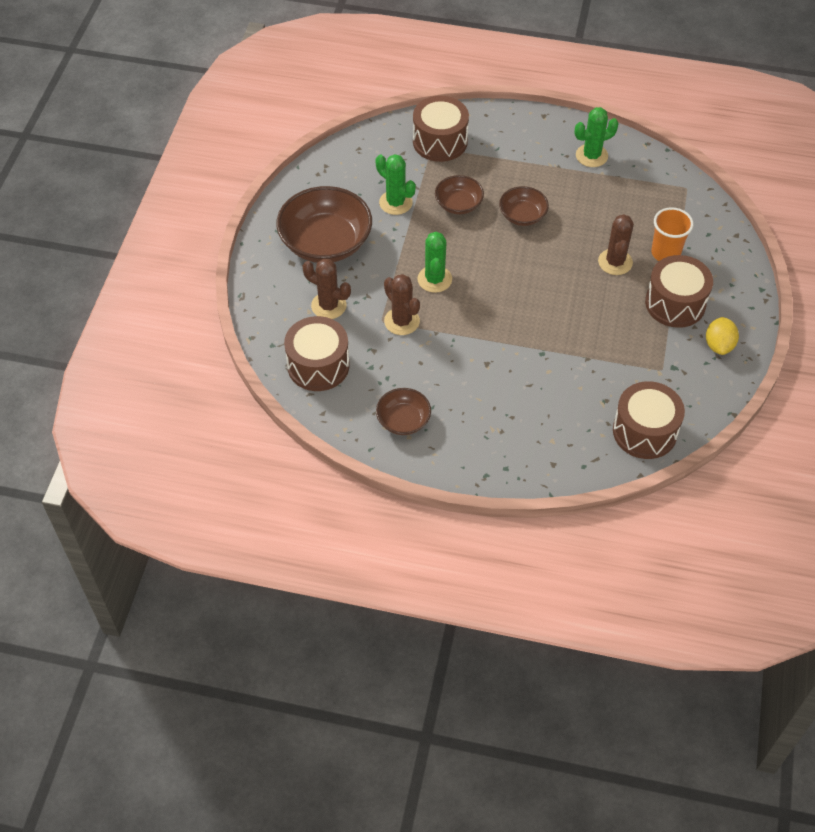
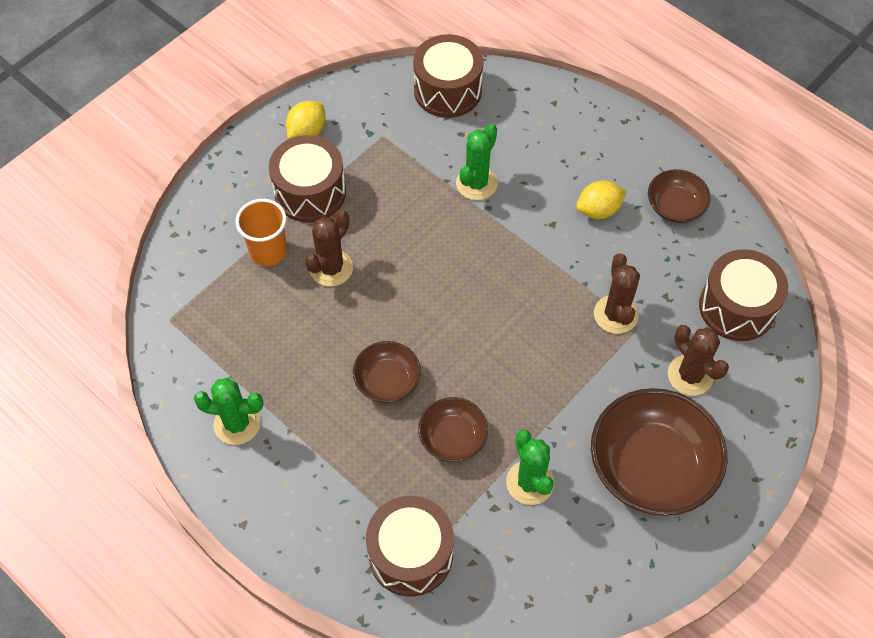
camera: 150 degrees left, 5 degrees up
green cactus [417,232,452,293] -> green cactus moved to [456,123,498,200]
none -> yellow lemon [576,180,627,219]

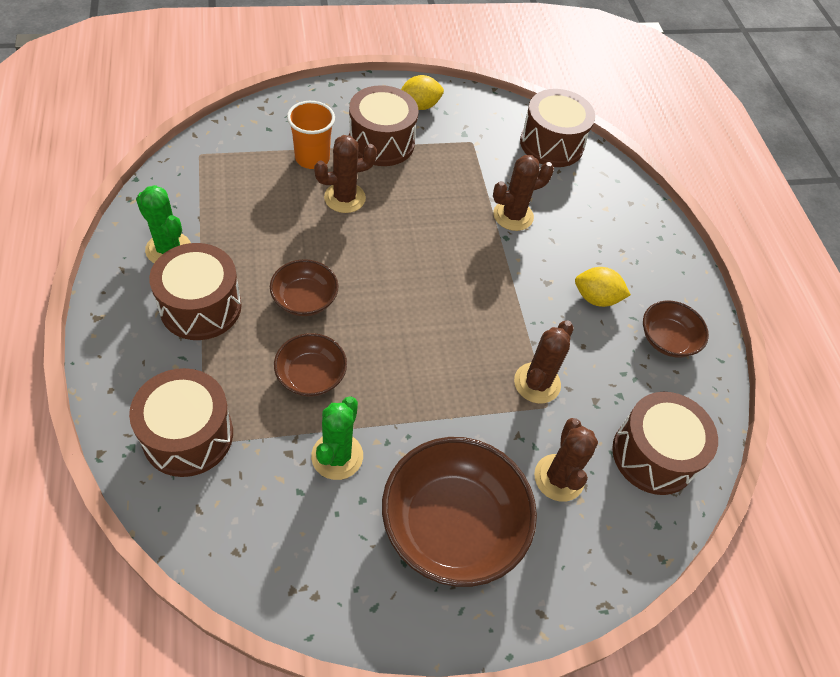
camera: 30 degrees right, 5 degrees down
green cactus [456,123,498,200] -> brown cactus [493,155,554,231]
none -> brown drum [149,243,242,340]

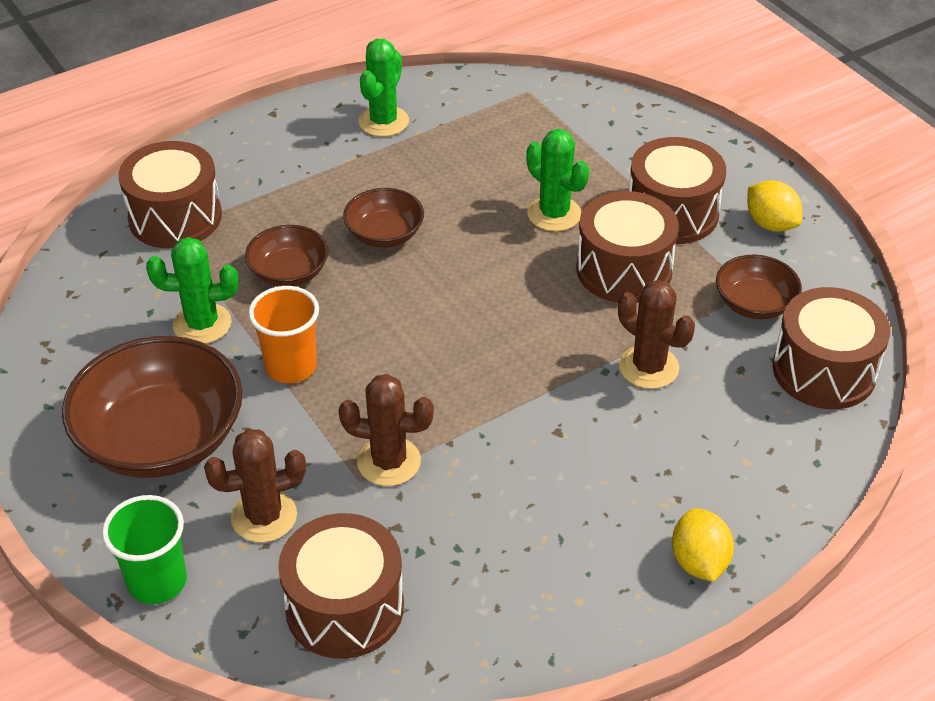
camera: 75 degrees right, 10 degrees down
brown drum [149,243,242,340] -> brown drum moved to [576,191,679,303]
orange cup [287,101,335,169] -> orange cup moved to [248,286,319,383]
brown cactus [314,135,377,213] -> green cactus [526,129,589,231]
yellow lemon [575,267,631,307] -> yellow lemon moved to [672,508,734,582]
brown bowl [643,300,709,358] -> brown bowl moved to [716,255,802,319]
none -> green cup [102,495,187,604]

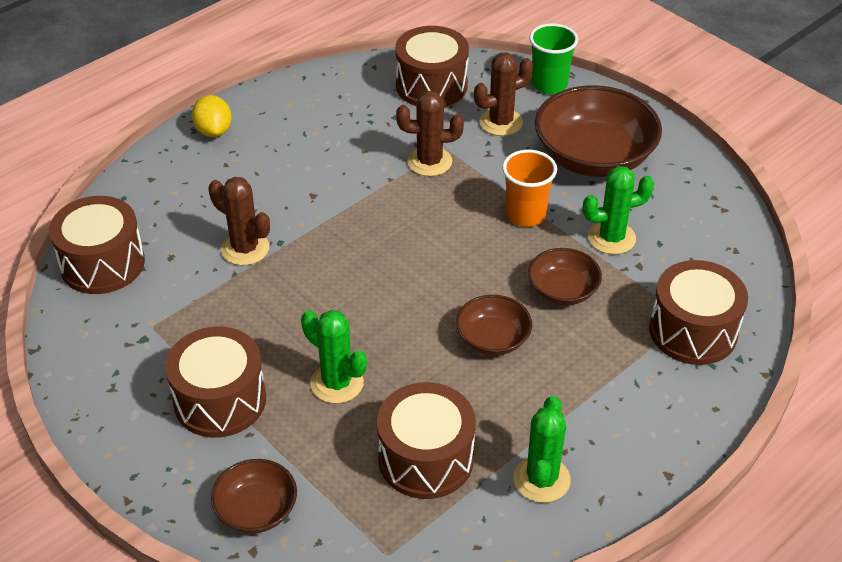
camera: 170 degrees right, 0 degrees up
brown drum [576,191,679,303] -> brown drum moved to [377,382,476,499]
brown bowl [716,255,802,319] -> brown bowl moved to [211,459,297,533]
yellow lemon [747,180,802,232] -> none

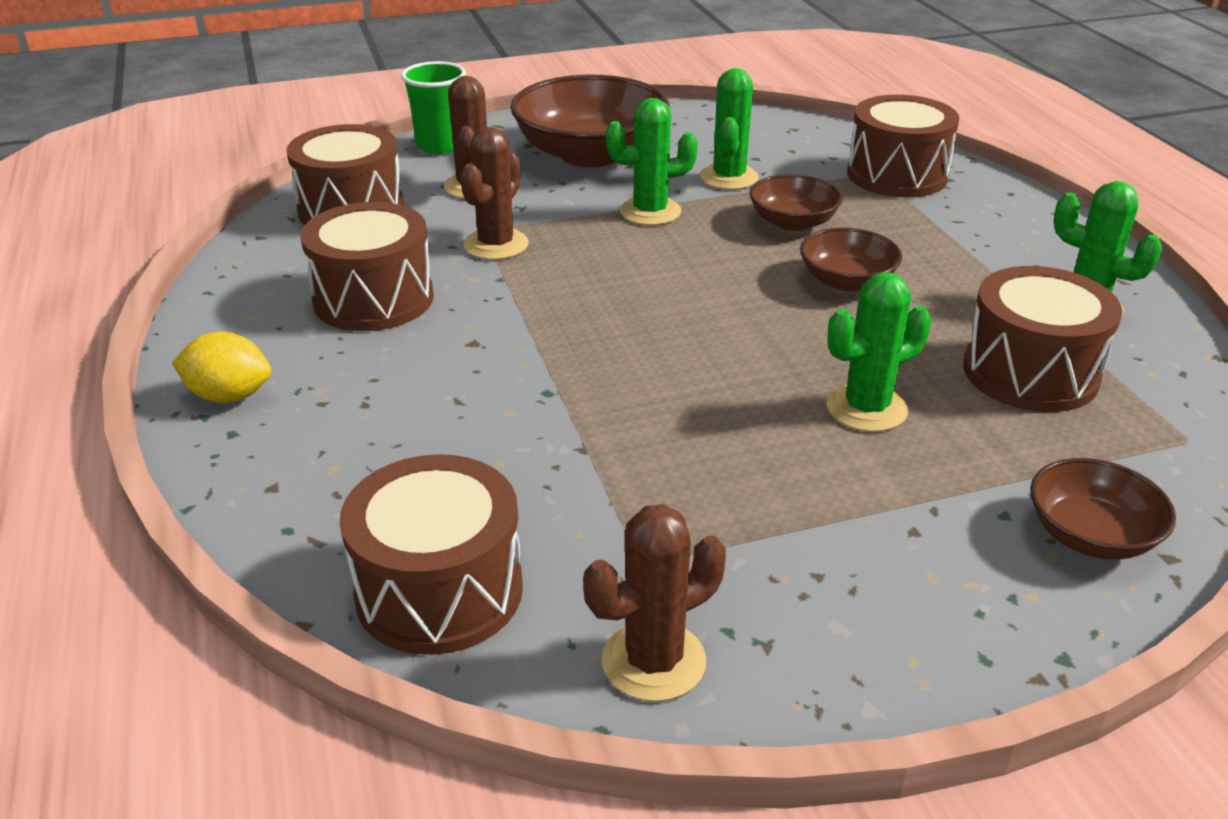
camera: 65 degrees left, 10 degrees down
brown drum [165,326,266,438] -> brown drum moved to [300,202,434,331]
brown cactus [208,177,270,265] -> brown cactus moved to [583,504,726,702]
orange cup [502,150,557,227] -> green cactus [606,98,698,225]

